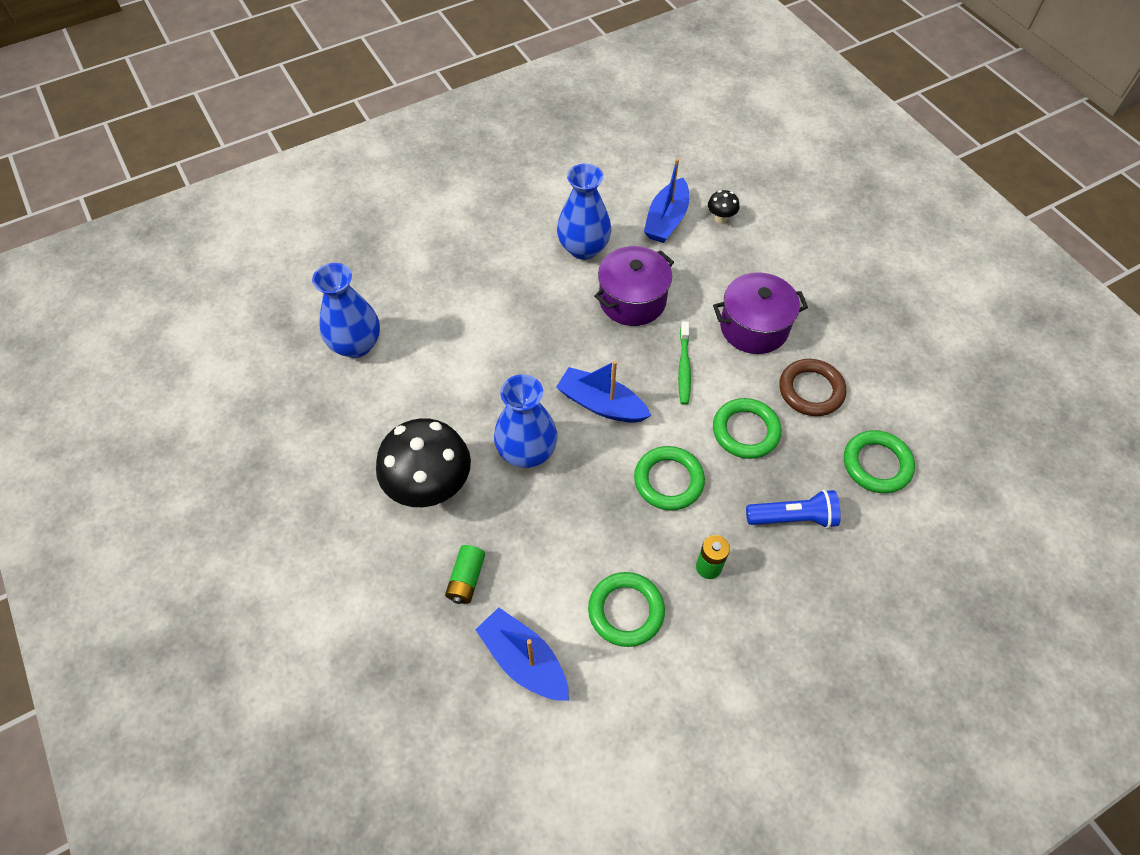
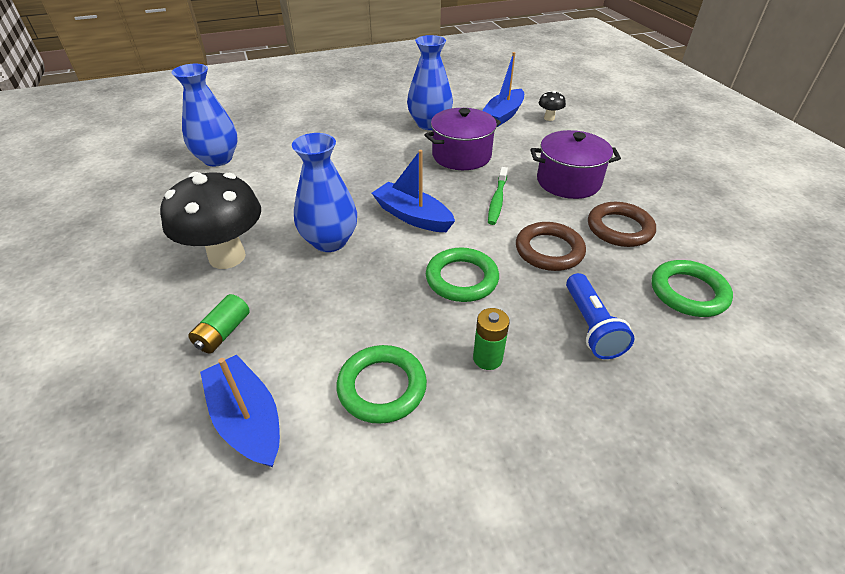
camera: 10 degrees right, 15 degrees down
green ring [713,398,781,459] -> brown ring [516,222,586,271]
blue flashlight [746,489,841,529] -> blue flashlight turned 75 degrees clockwise [566,273,635,359]

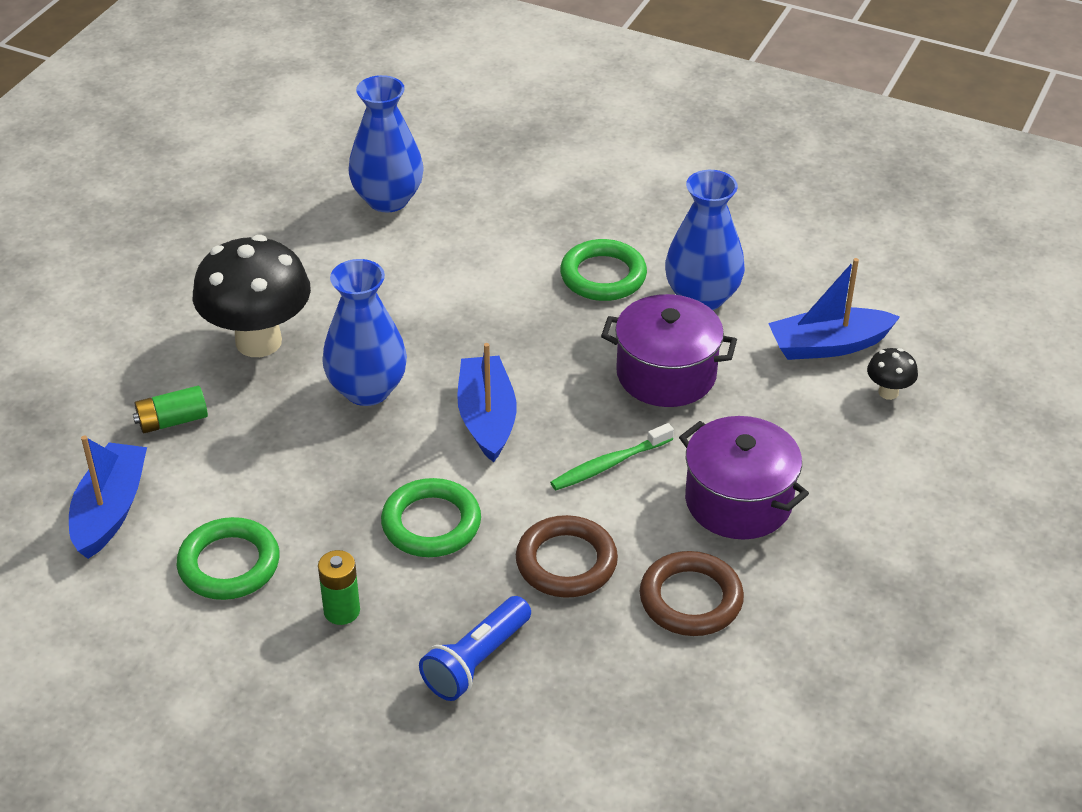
camera: 45 degrees right, 0 degrees up
green ring [652,260,733,317] -> green ring moved to [560,239,647,301]

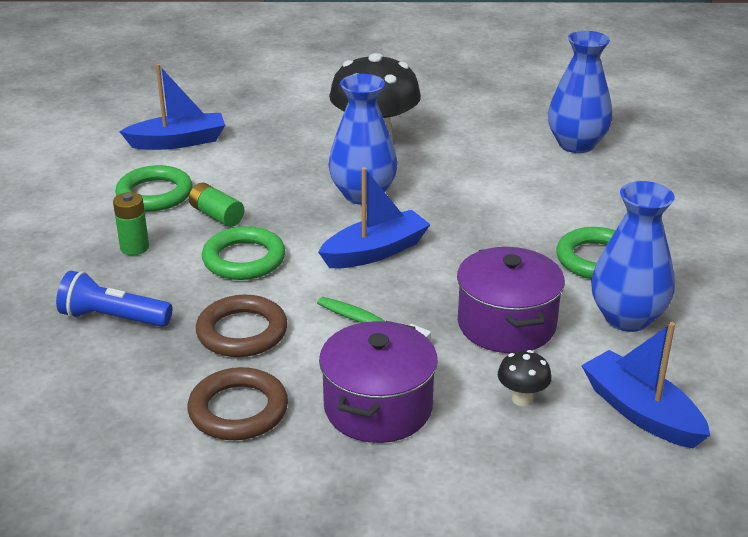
camera: 65 degrees right, 10 degrees down
green battery [133,386,208,433] -> green battery moved to [189,183,244,227]
black mushroom [867,348,918,400] -> black mushroom moved to [498,350,552,406]

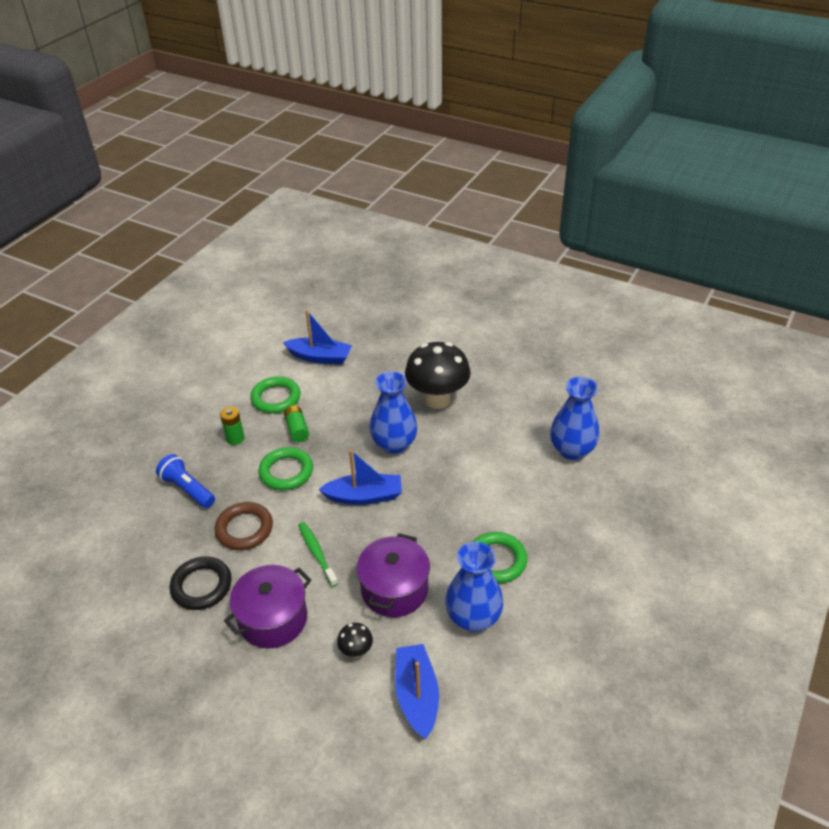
camera: 30 degrees right, 10 degrees up
brown ring [187,367,288,440] -> black ring [170,556,232,610]

